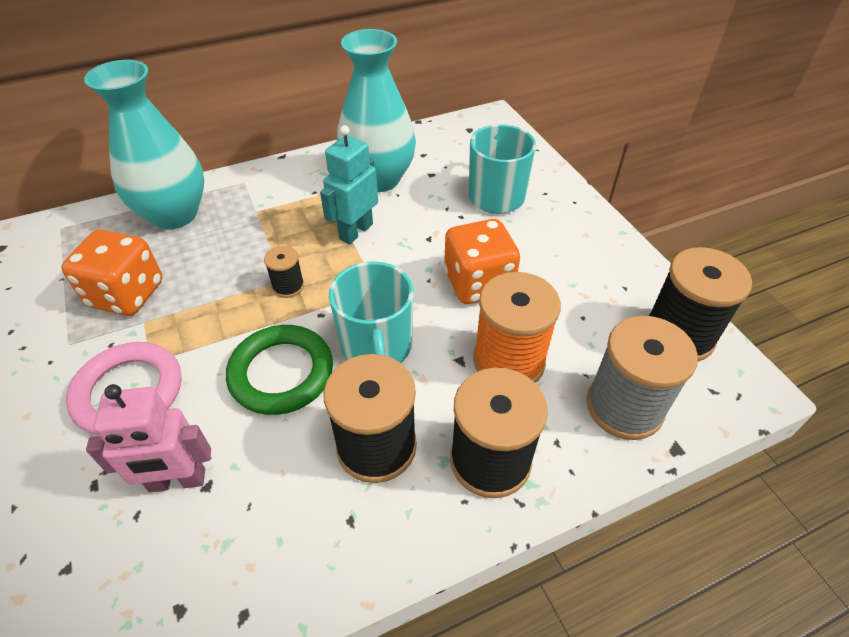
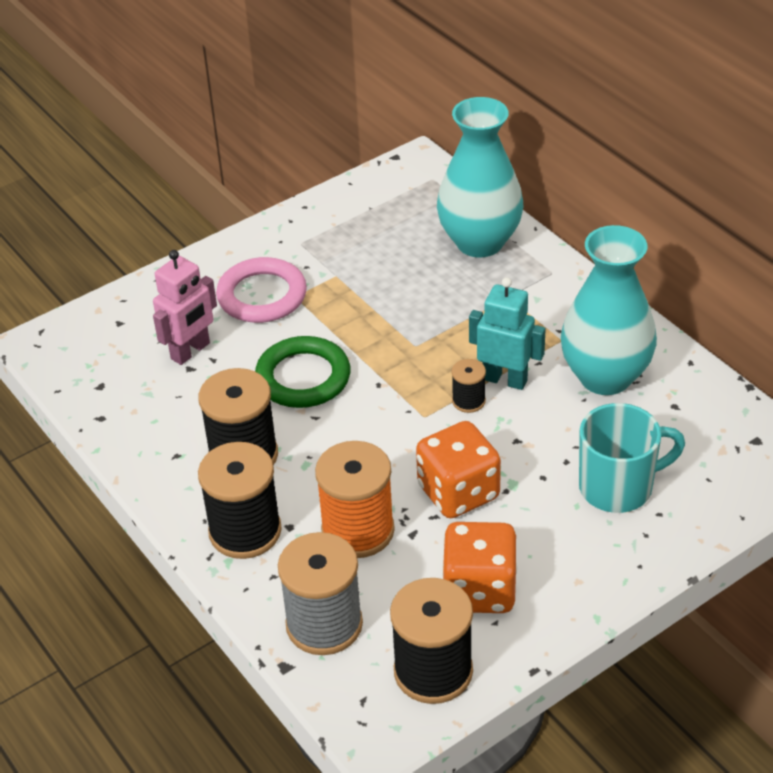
camera: 80 degrees right, 5 degrees down
orange dice [61,230,163,316] -> orange dice moved to [442,522,517,613]
pink robot [86,384,211,493] -> pink robot turned 120 degrees counterclockwise [153,250,217,365]
black spool [264,246,304,298] -> black spool moved to [452,359,486,413]
turquoise mug [329,261,414,363] -> none

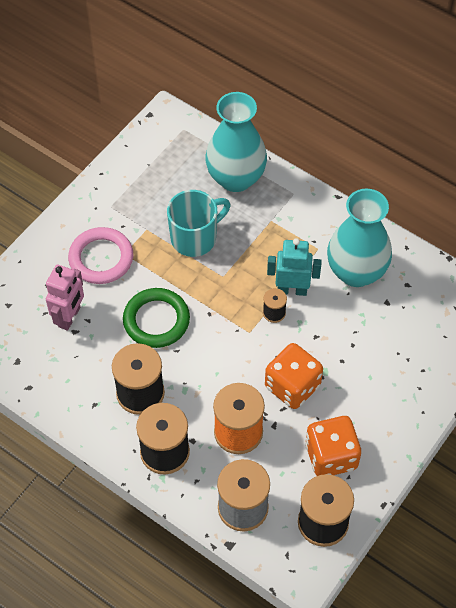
camera: 20 degrees left, 15 degrees up
turquoise mug [579,403,685,513] -> turquoise mug moved to [167,190,231,257]

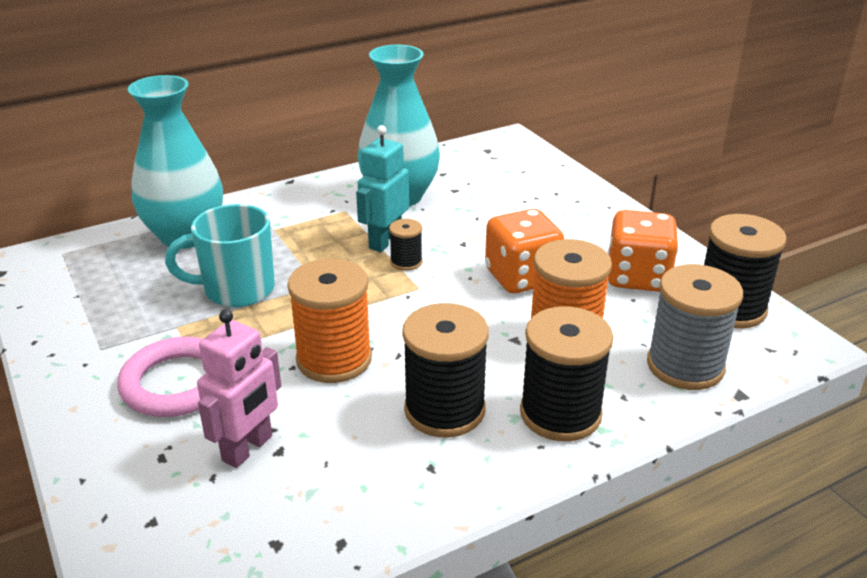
camera: 65 degrees left, 25 degrees down
pink robot [46,265,84,331] -> pink robot turned 75 degrees clockwise [197,309,281,468]
green ring [123,288,190,348] -> orange spool [287,258,372,383]
turquoise mug [167,190,231,257] -> turquoise mug turned 90 degrees counterclockwise [165,204,275,307]

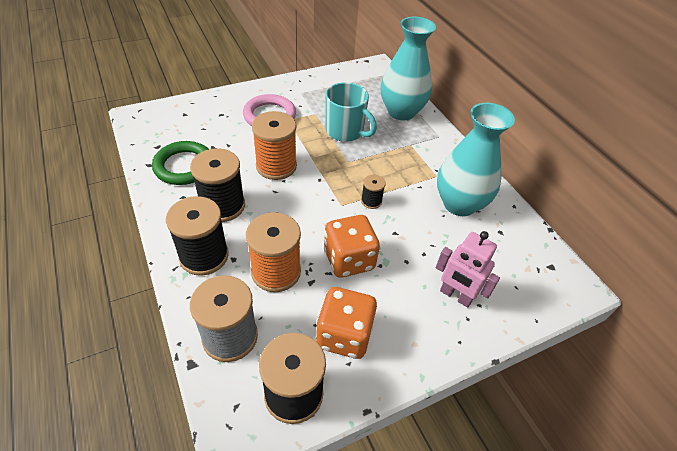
camera: 90 degrees right, 15 degrees up
turquoise mug [165,204,275,307] -> turquoise mug turned 135 degrees clockwise [326,82,377,142]
pink robot [197,309,281,468] -> pink robot moved to [436,231,500,308]
turquoise robot [356,125,409,252] -> none
none -> green ring [152,141,209,185]

